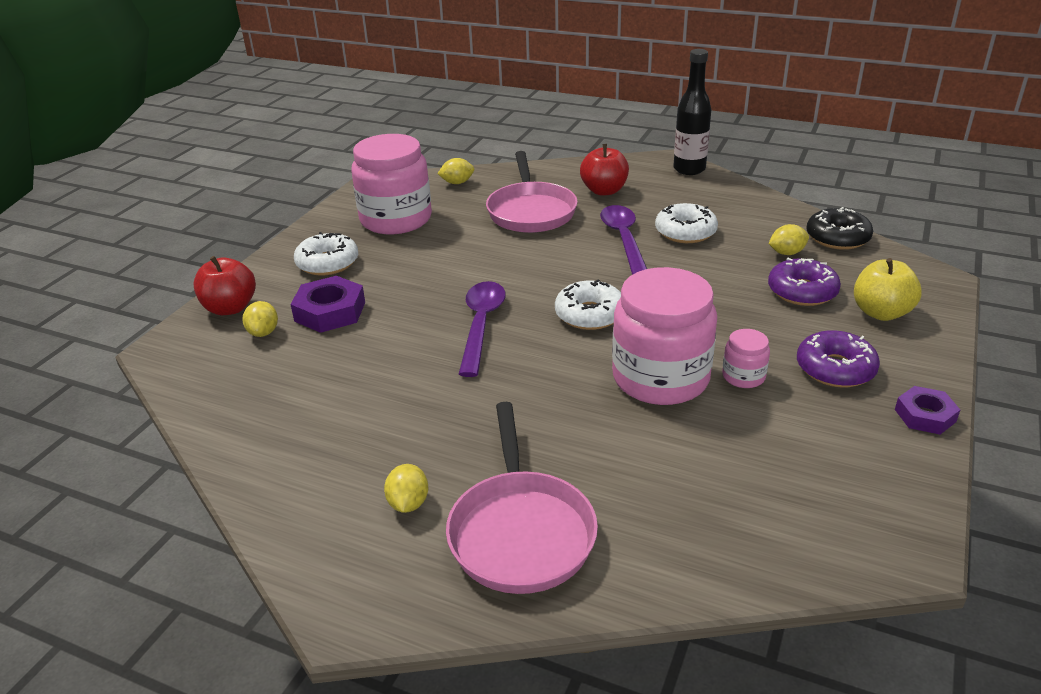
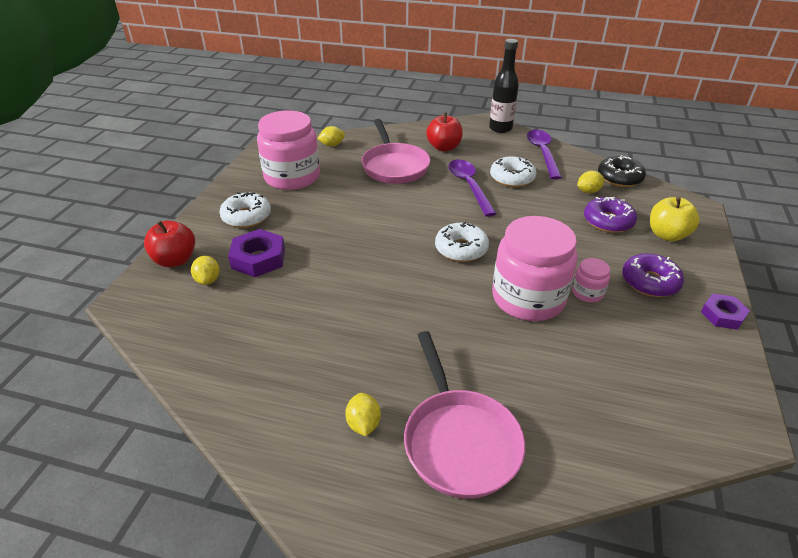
camera: 10 degrees left, 5 degrees up
purple spoon [459,281,506,377] -> purple spoon moved to [527,130,562,180]

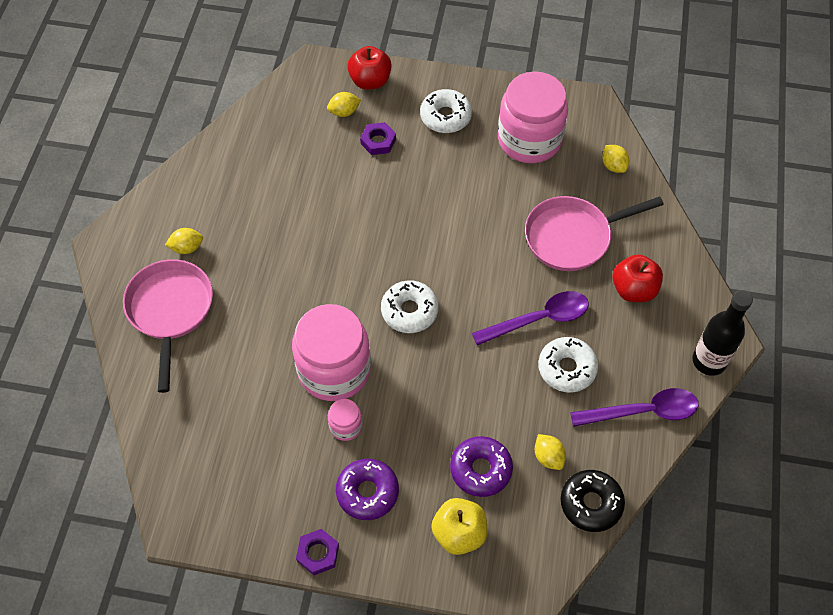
camera: 85 degrees right, 20 degrees up
purple nut [228,229,285,277] -> purple nut [360,122,396,155], size x0.65
pink pan [404,331,525,499] -> pink pan turned 105 degrees clockwise [123,259,213,393]

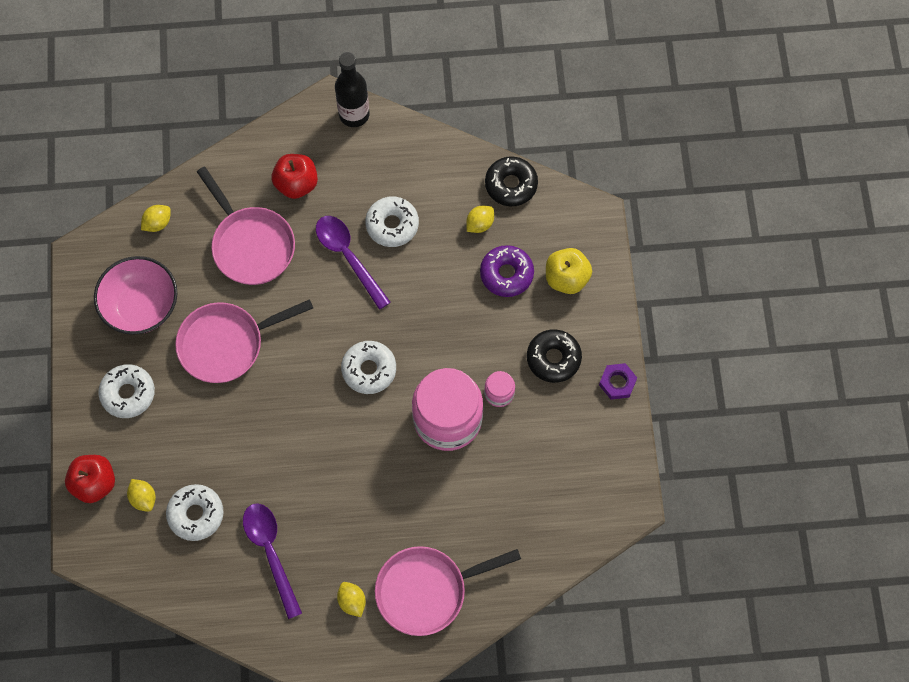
camera: 105 degrees left, 10 degrees up
purple donut [336,459,399,520] -> black donut [527,329,582,383]
purple nut [360,122,396,155] -> none
pink jar [498,71,568,163] -> pink bowl [94,256,177,335]
purple spoon [570,388,699,427] -> purple spoon moved to [243,503,302,619]
none -> white donut [166,484,224,541]
none -> pink pan [175,299,313,383]

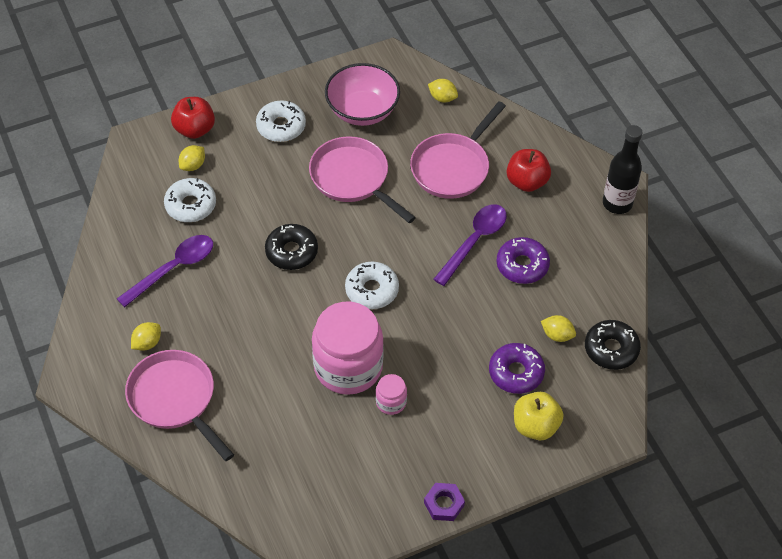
camera: 70 degrees right, 15 degrees down
white donut [365,196,419,247] -> purple donut [497,237,550,284]
black donut [527,329,582,383] -> black donut moved to [265,224,318,270]

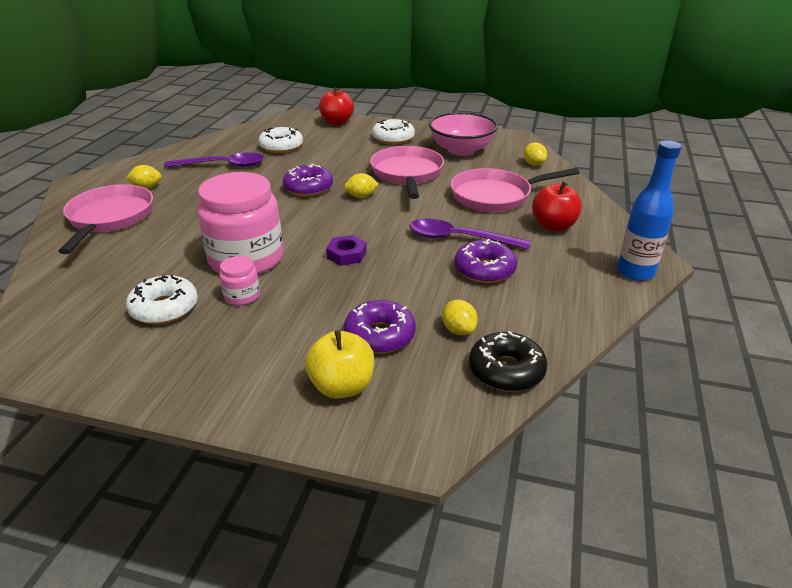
camera: 40 degrees right, 20 degrees down
yellow lemon [179,145,205,171] -> yellow lemon moved to [344,173,379,198]
black donut [265,224,318,270] -> purple donut [283,164,333,196]
white donut [345,262,399,309] -> white donut moved to [126,275,198,325]
purple nut [424,483,465,521] -> purple nut moved to [326,235,367,266]
purple spoon [433,204,507,286] -> purple spoon turned 150 degrees counterclockwise [410,218,531,250]
black bottle [603,125,642,214] -> blue bottle [617,140,682,281]

